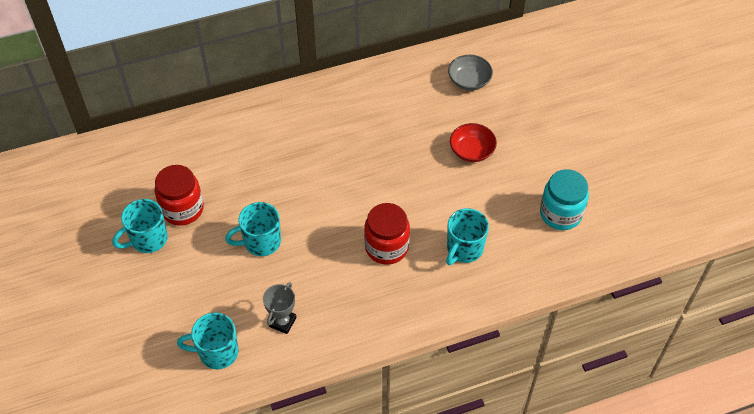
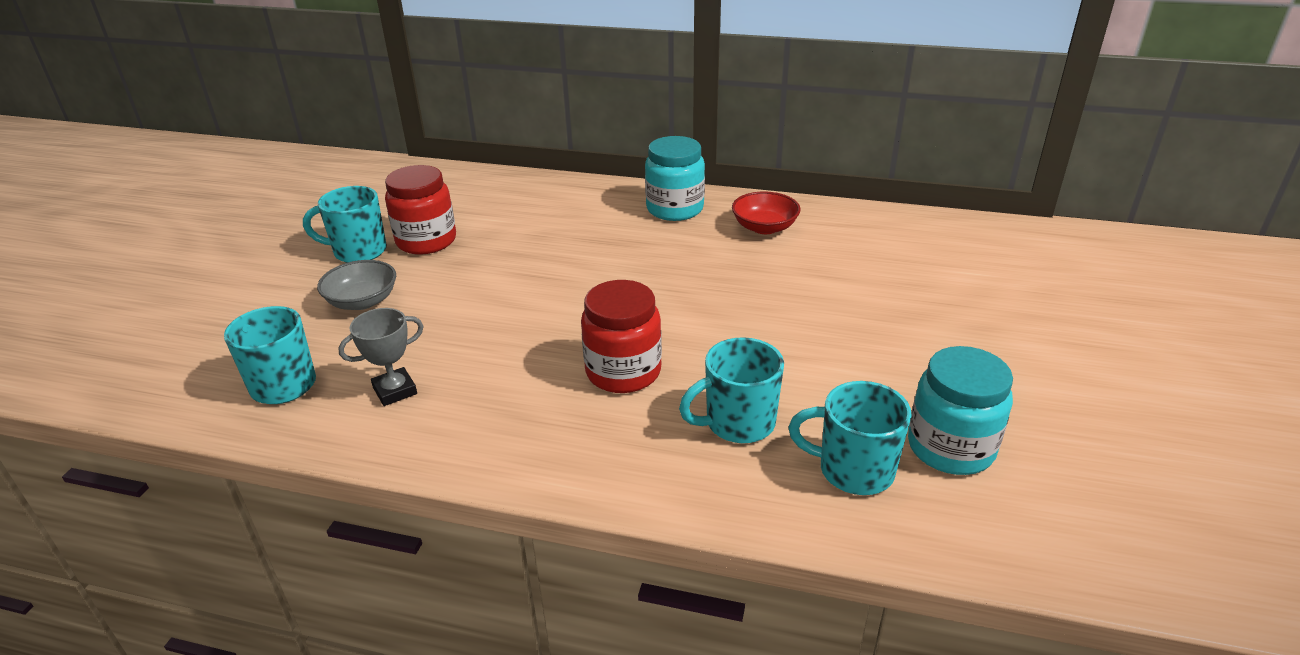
camera: 35 degrees right, 20 degrees down
turquoise mug [225,202,281,256] -> turquoise mug moved to [788,381,912,495]
grey bowl [448,55,493,91] -> grey bowl moved to [317,260,396,310]
red bowl [450,123,497,162] -> red bowl moved to [732,191,801,234]
none -> turquoise jar [645,136,705,221]

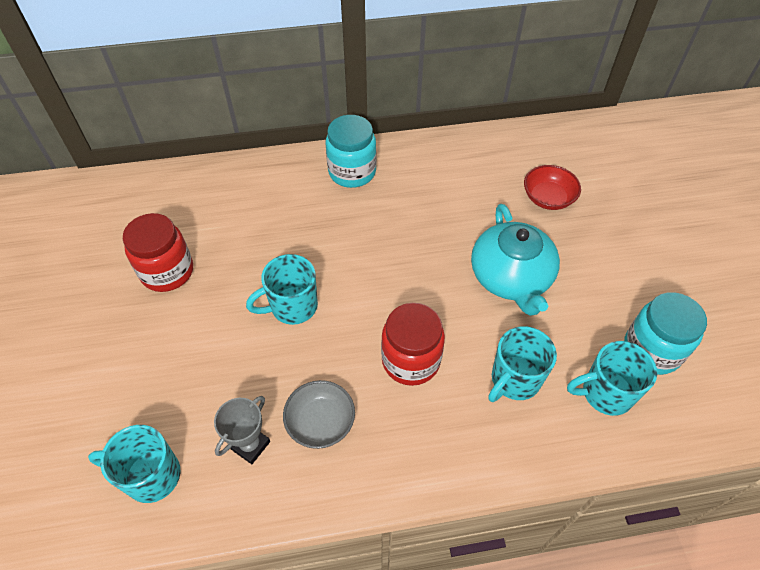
camera: 25 degrees left, 20 degrees up
turquoise mug [303,186,387,263] -> turquoise mug moved to [246,254,318,325]
grey bowl [317,260,396,310] -> grey bowl moved to [283,380,355,449]
red bowl [732,191,801,234] -> red bowl moved to [524,165,581,210]
none -> turquoise teapot [471,204,560,316]

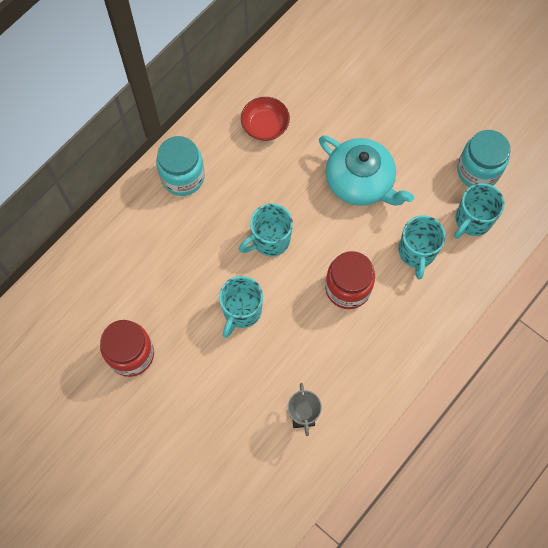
camera: 40 degrees left, 15 degrees up
turquoise mug [88,425,180,503] -> turquoise mug moved to [239,204,293,256]
grey bowl [283,380,355,449] -> none
red bowl [524,165,581,210] -> red bowl moved to [241,97,290,141]

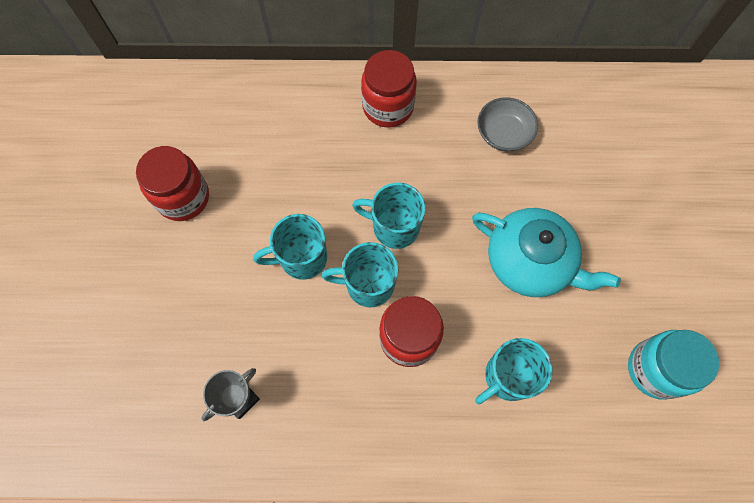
camera: 50 degrees right, 0 degrees up
turquoise jar [156,136,205,196] -> red jar [361,50,417,128]
red bowl [241,97,290,141] -> grey bowl [477,97,538,151]
turquoise teapot [319,135,414,206] -> turquoise teapot turned 60 degrees counterclockwise [472,208,621,297]
turquoise mug [454,183,505,239] -> turquoise mug moved to [322,242,398,307]

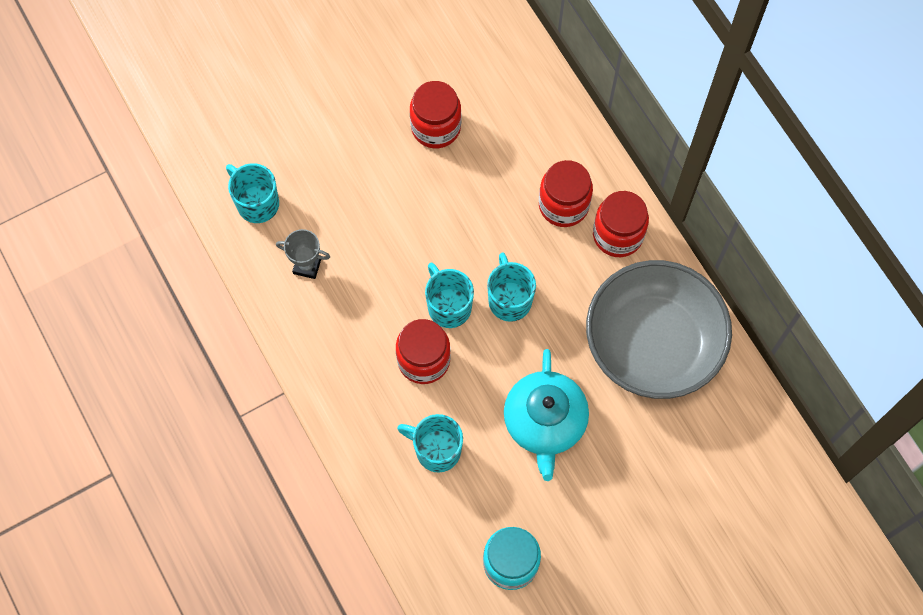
camera: 60 degrees right, 0 degrees up
turquoise mug [253,214,327,280] -> turquoise mug moved to [226,163,279,223]
grey bowl [477,97,538,151] -> grey bowl [586,260,732,399], size x2.40
none -> red jar [539,160,593,227]

